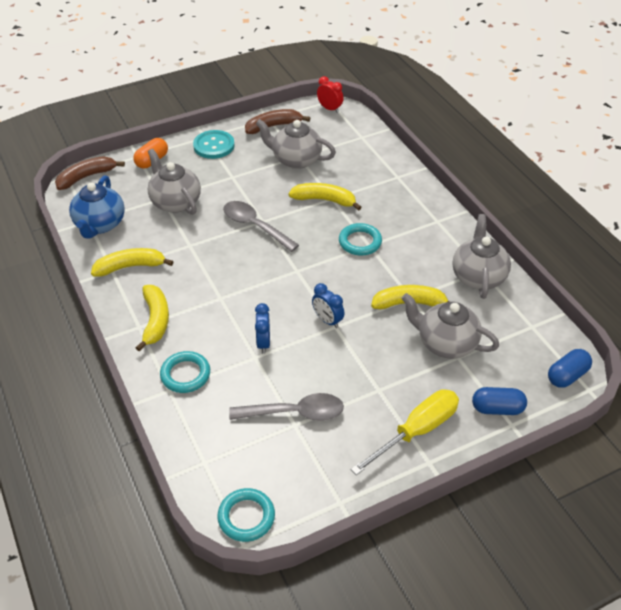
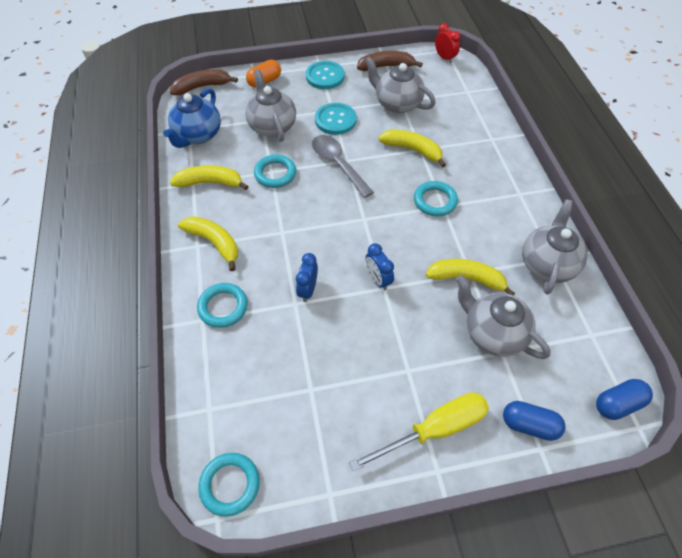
camera: 15 degrees right, 10 degrees up
yellow banana [136,285,169,352] -> yellow banana turned 60 degrees counterclockwise [178,216,238,271]
grey spoon [229,393,344,421] -> none
none -> turquoise ring [254,155,296,188]
none -> turquoise button [315,103,357,135]

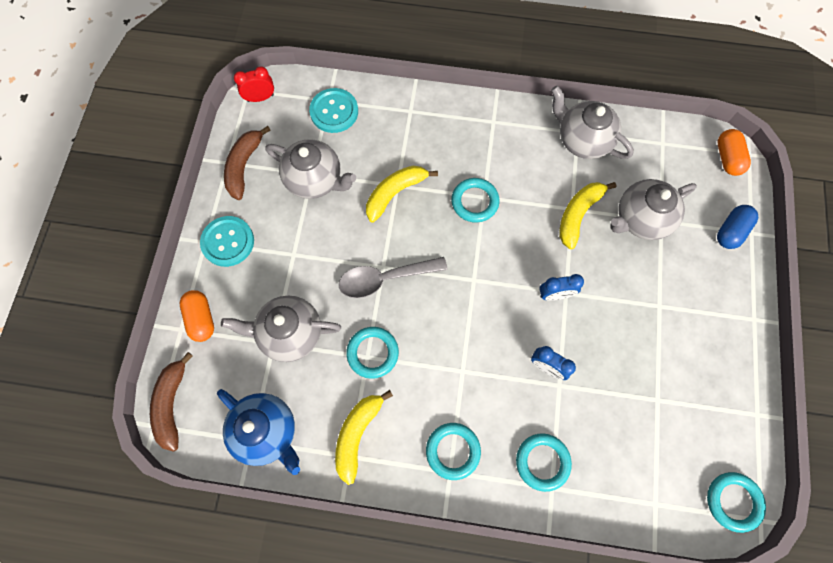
camera: 70 degrees left, 15 degrees up
yellow banana [178,216,238,271] -> turquoise ring [426,423,481,480]
turquoise button [315,103,357,135] -> turquoise button moved to [309,88,358,133]
yellow screwdriver [349,393,489,471] -> none
grey teapot [364,57,436,113] -> grey teapot turned 120 degrees counterclockwise [266,139,356,199]
blue capsule [596,379,653,420] -> orange capsule [718,129,751,176]

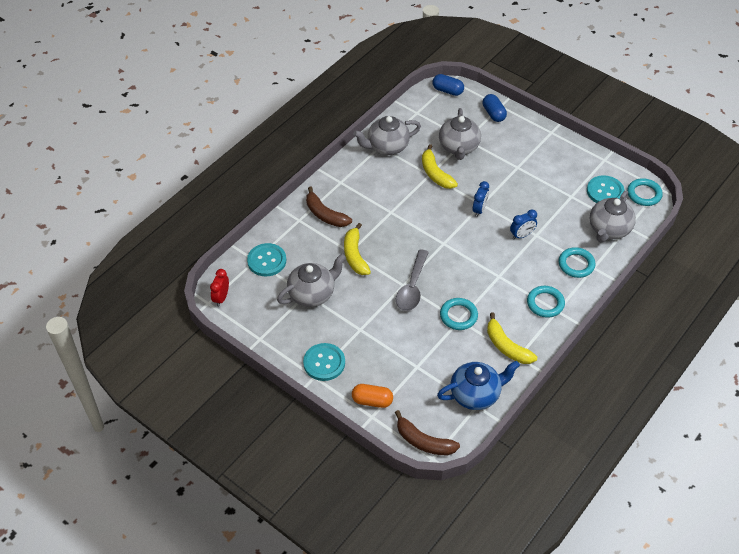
camera: 60 degrees left, 20 degrees down
grey teapot [221,296,341,362] -> grey teapot moved to [590,191,636,242]
brown banana [224,126,271,200] -> brown banana moved to [306,187,352,227]
turquoise ring [451,178,499,223] -> none
orange capsule [718,129,751,176] -> blue capsule [432,74,464,96]
none -> turquoise button [587,175,625,203]

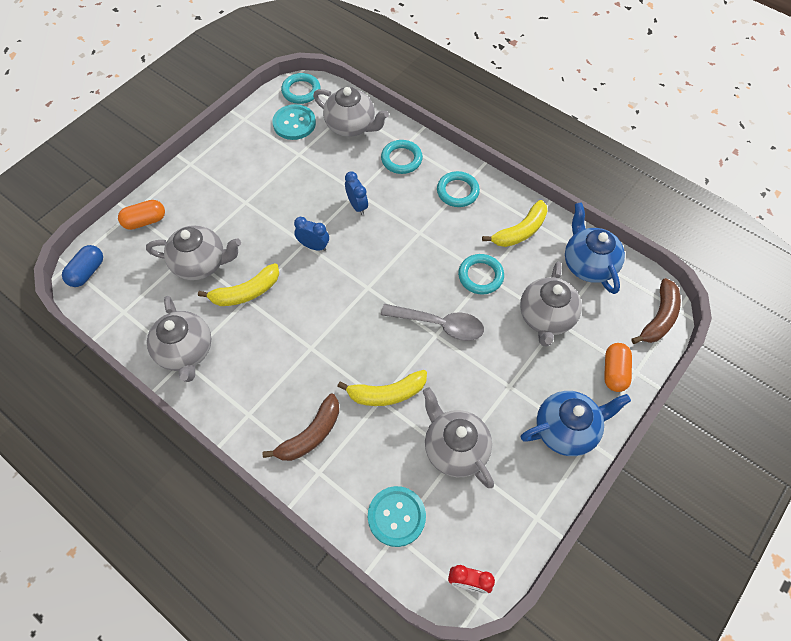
camera: 90 degrees left, 10 degrees up
turquoise button [303,343,345,381] -> blue teapot [521,391,631,456]
blue capsule [483,94,507,122] -> orange capsule [118,200,165,230]
none -> grey teapot [520,262,582,347]

